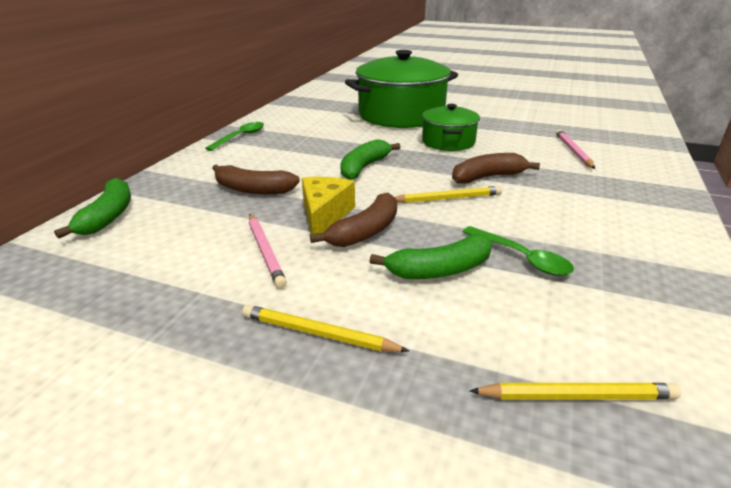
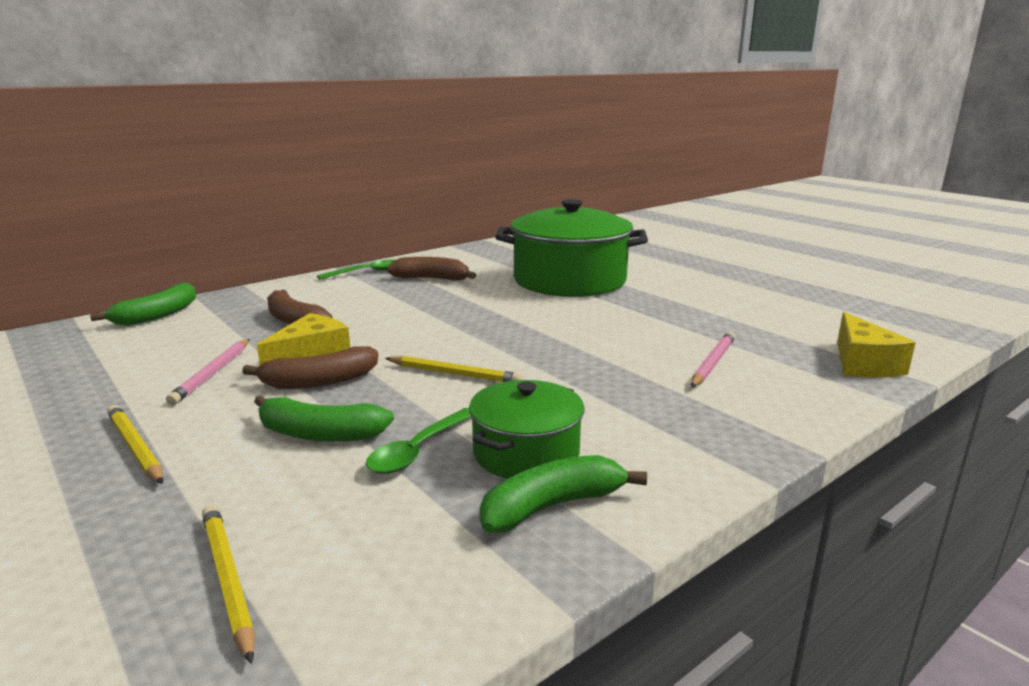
camera: 30 degrees right, 10 degrees down
green banana [340,139,401,180] -> green banana moved to [480,455,647,533]
green pot [422,104,480,151] -> green pot moved to [469,380,584,479]
brown banana [452,153,540,184] -> brown banana moved to [387,257,476,281]
green spoon [463,226,574,276] -> green spoon turned 45 degrees clockwise [366,408,471,474]
yellow pencil [470,383,681,400] -> yellow pencil turned 150 degrees counterclockwise [202,505,255,664]
none -> yellow cheese [837,312,916,378]

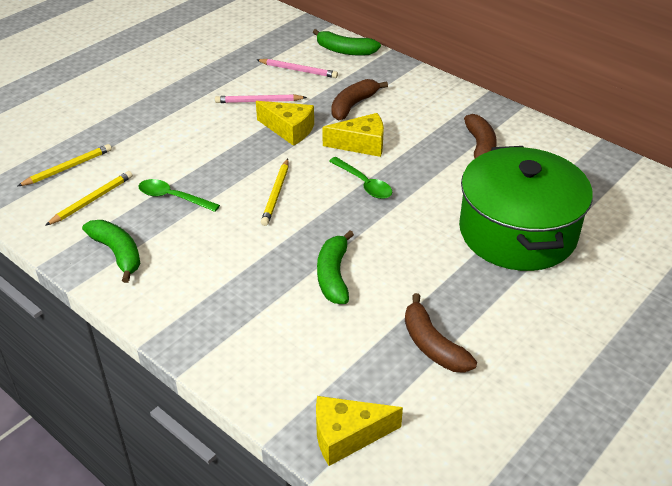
camera: 80 degrees right, 20 degrees up
yellow pencil [107,405,163,484] -> yellow pencil moved to [45,171,133,226]
brown banana [242,347,378,389] -> brown banana moved to [405,293,477,373]
green banana [254,395,394,442] -> green banana moved to [317,230,354,304]
green spoon [317,260,395,280] -> green spoon moved to [329,157,392,199]
green pot [469,380,584,479] -> none
pink pencil [691,332,735,387] -> pink pencil moved to [257,59,338,78]
none -> yellow cheese [322,113,384,157]

